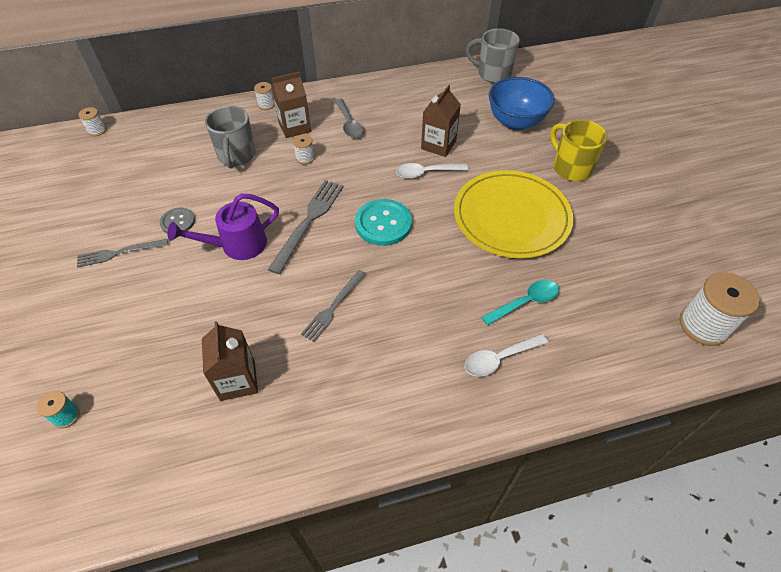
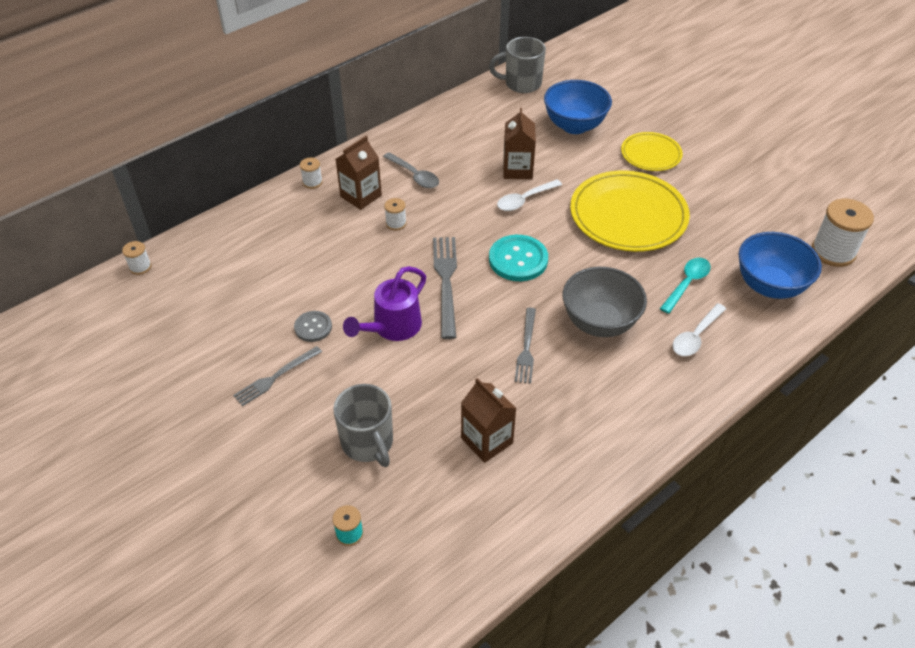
camera: 25 degrees left, 5 degrees down
grey mug [205,106,256,168] -> grey mug moved to [333,384,393,467]
yellow mug [550,120,607,181] -> yellow plate [621,132,683,171]
none -> grey bowl [563,267,647,337]
none -> blue bowl [738,232,822,299]

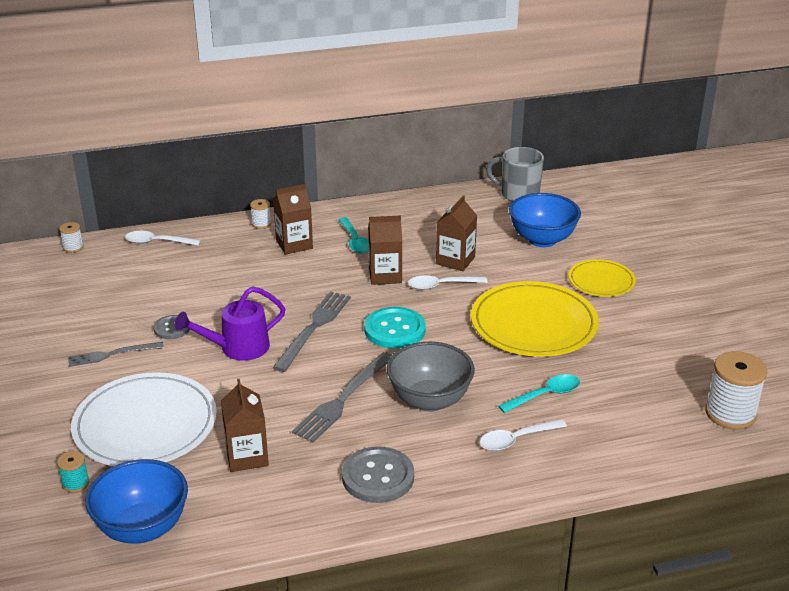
camera: 25 degrees right, 15 degrees down
grey mug [333,384,393,467] -> white plate [71,372,217,466]
grey spoon [383,152,439,188] -> turquoise spoon [338,217,369,254]
white spool [384,198,407,231] -> none
grey fork [515,308,536,384] -> grey fork [292,352,392,442], size x1.53
blue bowl [738,232,822,299] -> blue bowl moved to [85,459,188,544]
none -> white spoon [125,231,201,246]
none -> grey button [342,446,414,503]
none -> brown carton [368,215,402,285]

